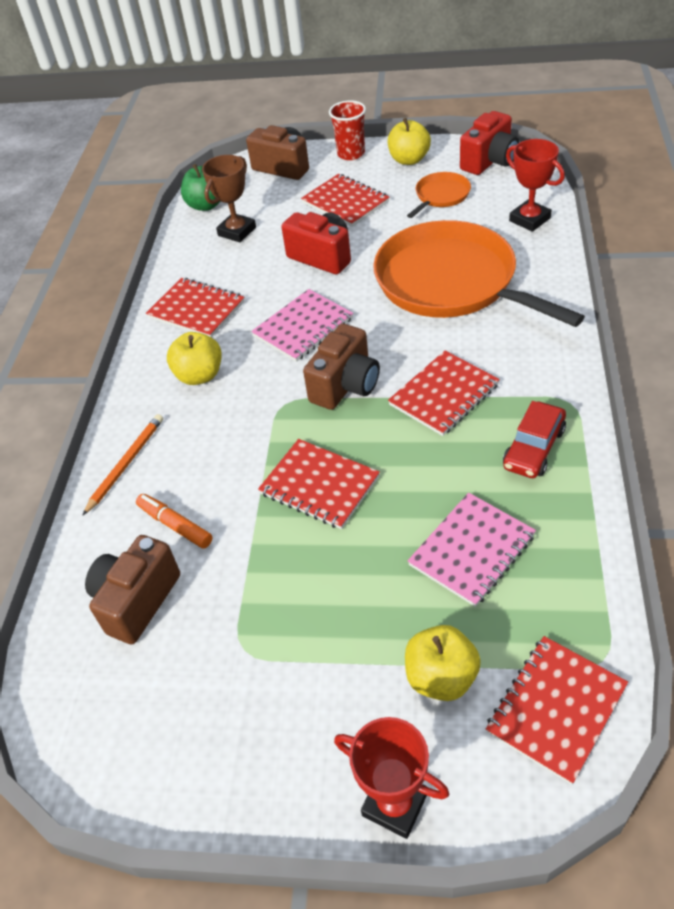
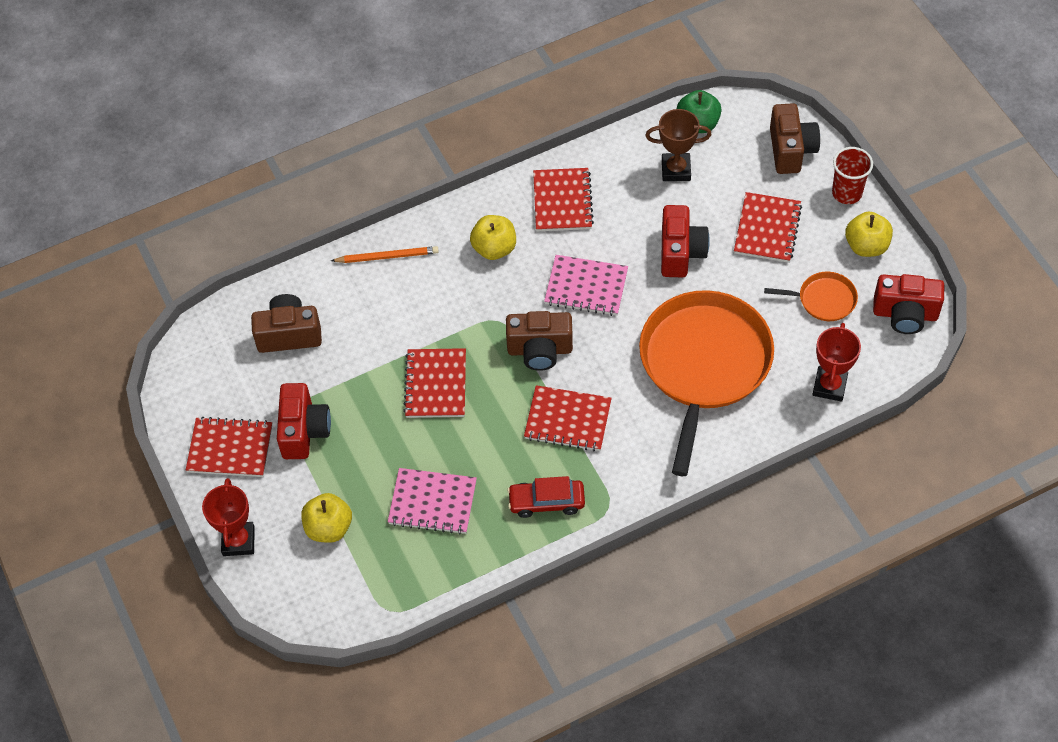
camera: 55 degrees right, 10 degrees up
orange marker [136,494,212,549] -> none
red notebook [486,636,628,785] -> red notebook moved to [186,417,272,477]
none -> red camera [277,383,331,459]

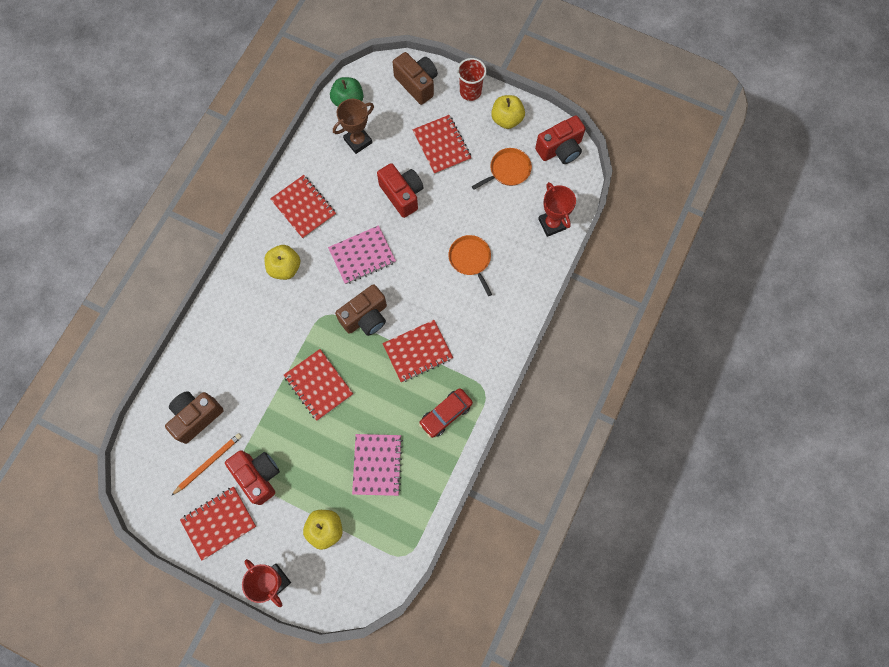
camera: 40 degrees left, 15 degrees up
orange pencil [331,246,439,263] -> orange pencil moved to [171,433,242,496]
pink notebook [388,468,477,535] -> pink notebook turned 60 degrees counterclockwise [352,434,403,496]
orange pan [639,290,774,476] -> orange pan [449,235,492,296], size x0.44

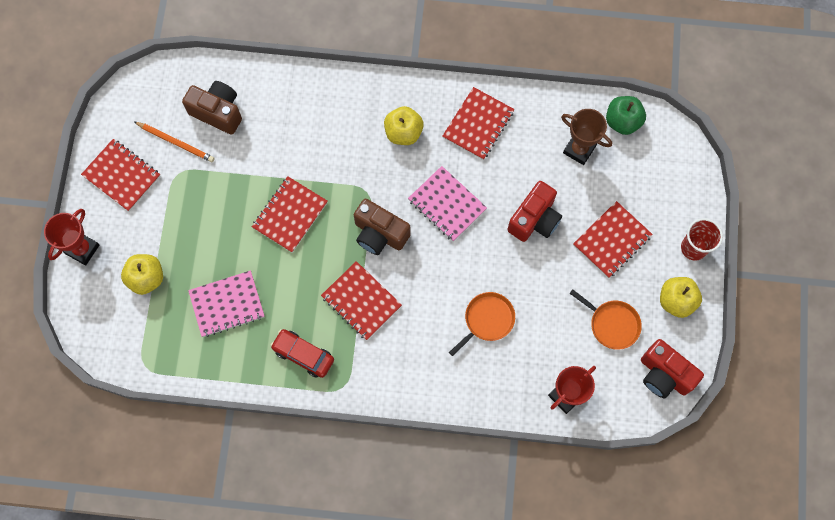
camera: 70 degrees right, 0 degrees up
red camera [225,450,280,505] -> none
brown camera [393,52,438,105] -> none

